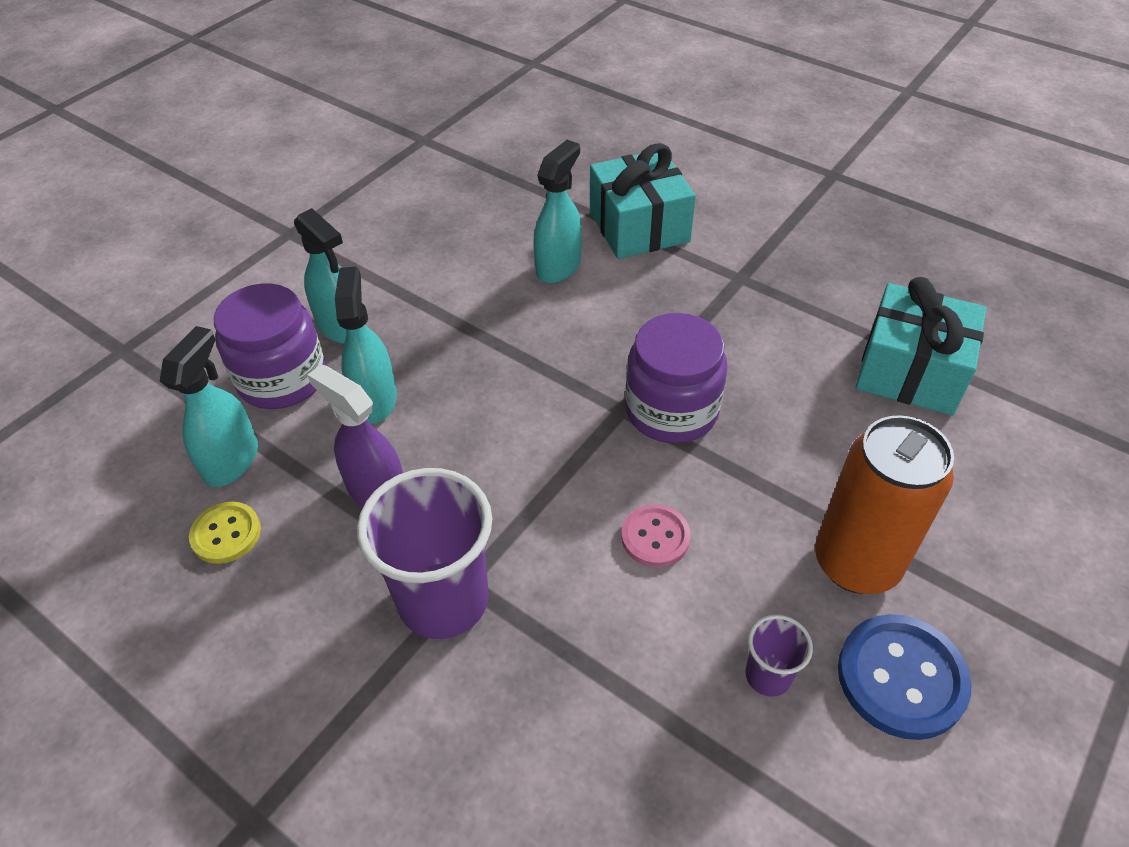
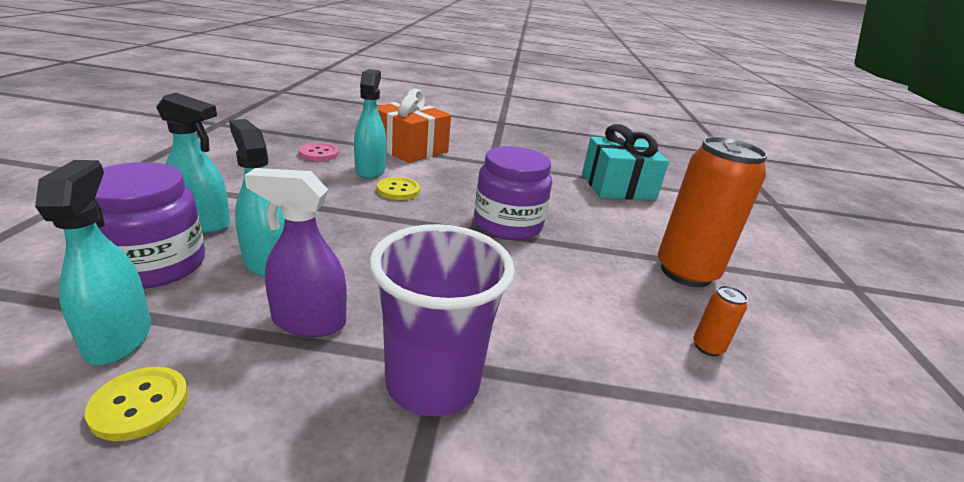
camera: 35 degrees left, 20 degrees down
turquoise gift [590,143,696,259] -> orange gift [377,89,451,163]
pink button [621,504,691,567] -> pink button moved to [299,143,339,161]
purple cup [745,614,813,697] -> orange can [693,285,748,356]
blue button [838,614,972,740] -> none
none -> yellow button [377,177,420,200]

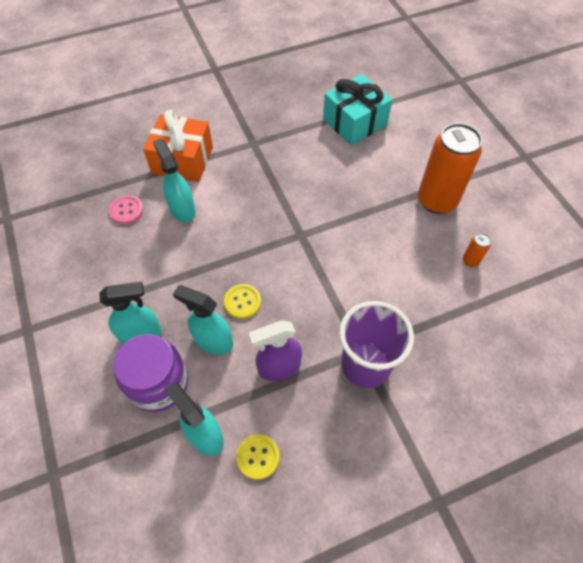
camera: 25 degrees left, 30 degrees up
yellow button [377,177,420,200] -> yellow button moved to [224,284,261,319]
purple jar [474,146,552,240] -> none

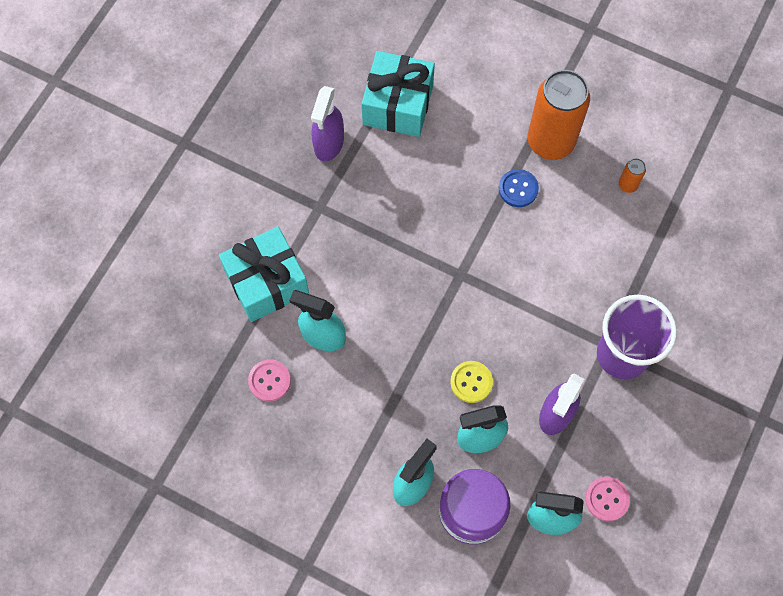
camera: 40 degrees left, 10 degrees up
orange gift [143,110,213,182] -> turquoise gift [219,227,309,322]
yellow button [236,434,280,480] -> pink button [585,477,630,521]
none -> purple spray bottle [311,86,344,162]
none -> blue button [499,169,539,207]

